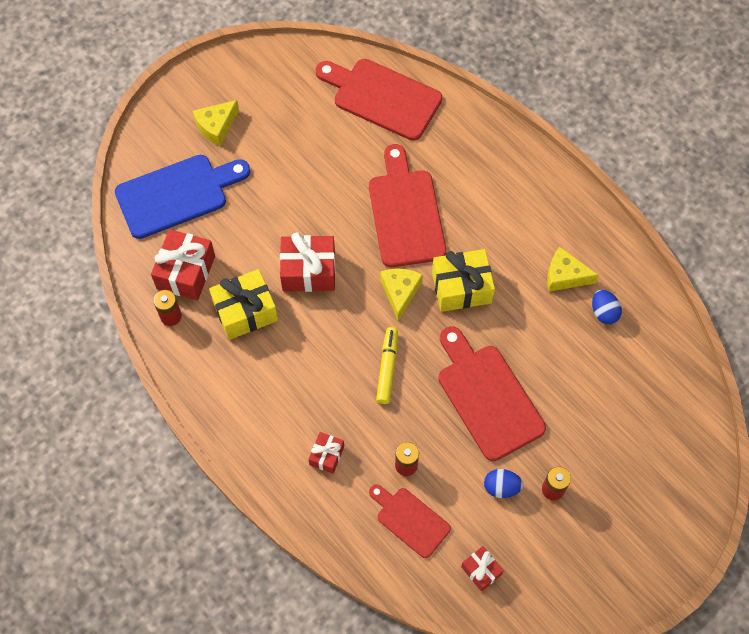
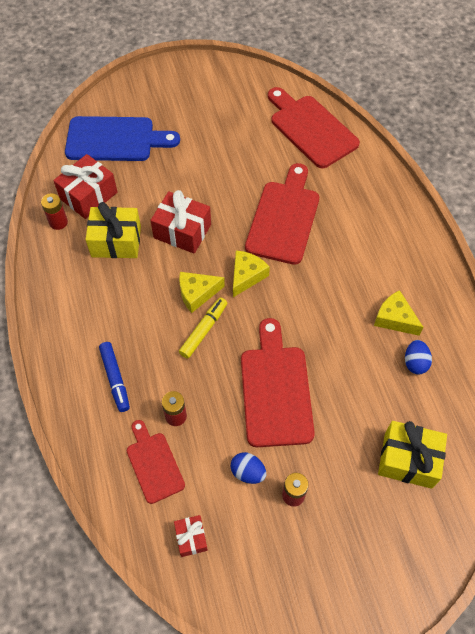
camera: 25 degrees right, 5 degrees down
yellow cheese [193,100,239,146] -> yellow cheese moved to [179,272,225,313]
red gift [308,432,344,474] -> blue marker [99,342,130,412]
yellow gift [432,249,495,312] -> yellow gift moved to [378,421,447,489]

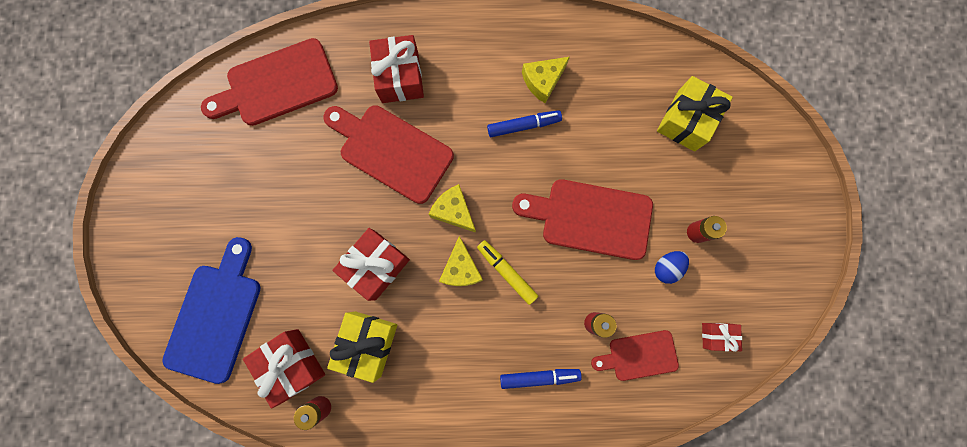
camera: 75 degrees left, 20 degrees up
blue egg [405,340,432,374] -> none
none -> red gift [369,35,424,103]
none -> blue marker [487,110,562,137]

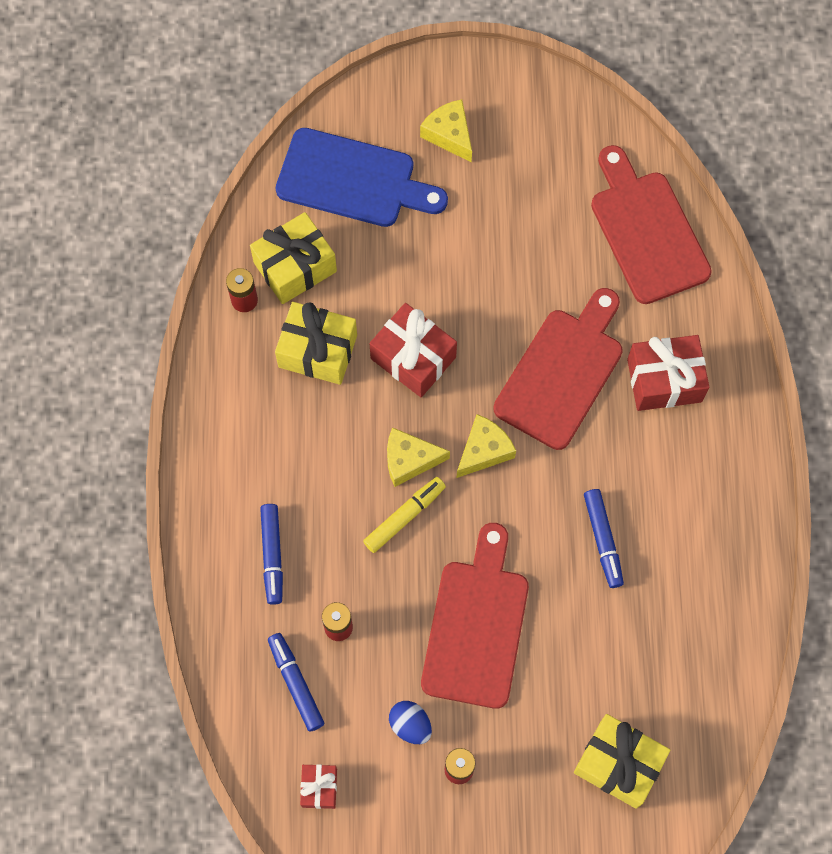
camera: 90 degrees right, 10 degrees down
red gift [243,329,325,409] -> yellow gift [250,212,337,304]
yellow cheese [522,57,570,103] -> yellow cheese moved to [420,99,472,162]
red cutting board [591,330,679,381] -> blue marker [268,633,324,732]

